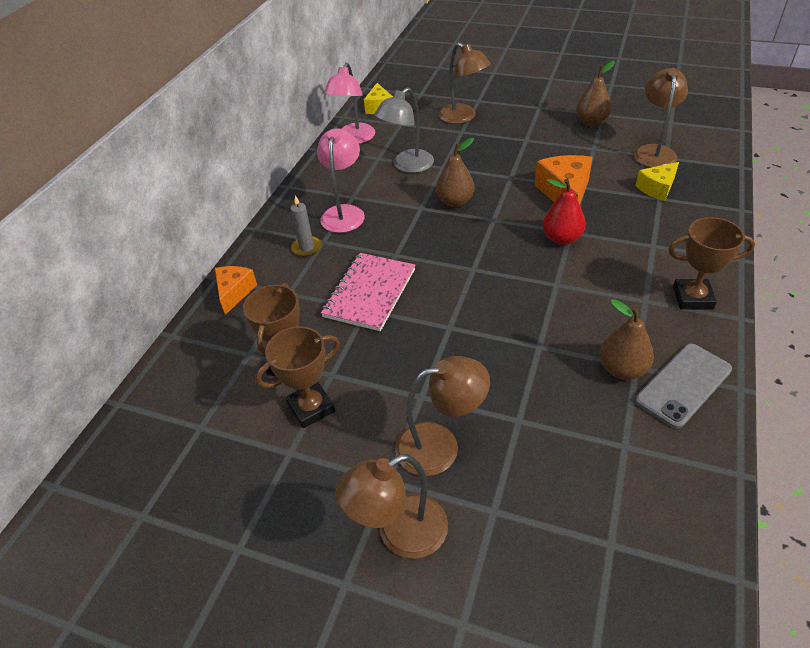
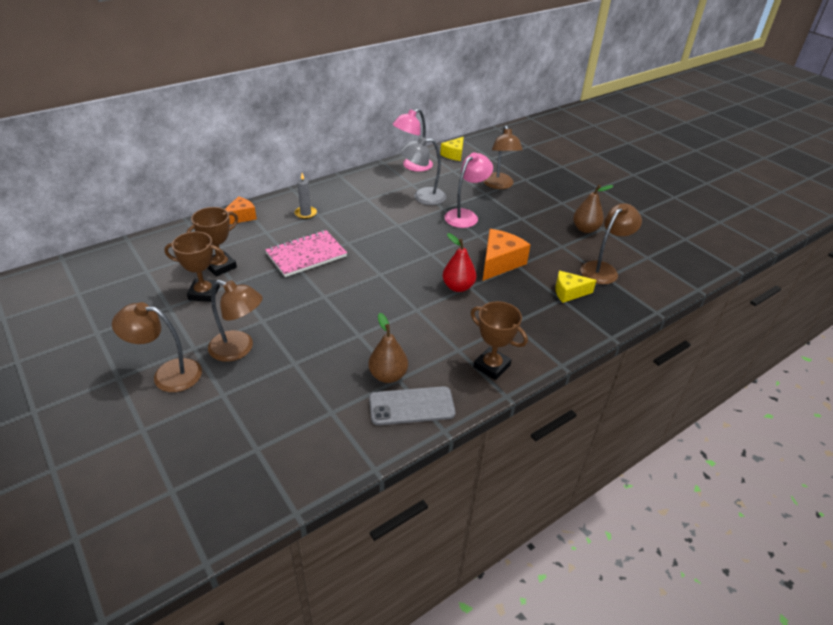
camera: 30 degrees right, 5 degrees down
pink lamp [317,128,365,233] -> pink lamp moved to [444,152,493,228]
brown pear [436,138,475,207] -> none

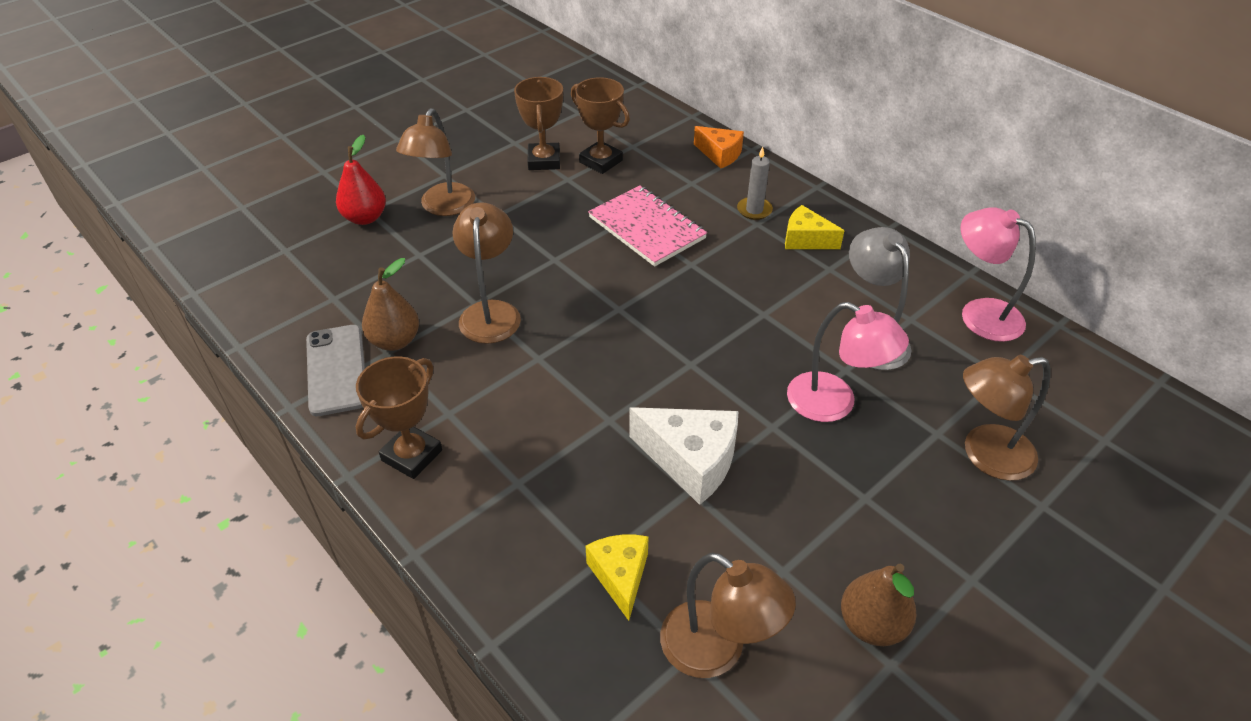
camera: 85 degrees right, 5 degrees up
brown lamp [112,302,202,392] -> brown lamp moved to [453,202,521,344]
yellow cheese [440,137,464,161] -> yellow cheese moved to [785,205,845,249]
red pear [443,233,476,292] -> red pear moved to [336,135,386,225]
orange cheese [483,229,530,281] -> white cheese [629,407,739,505]

